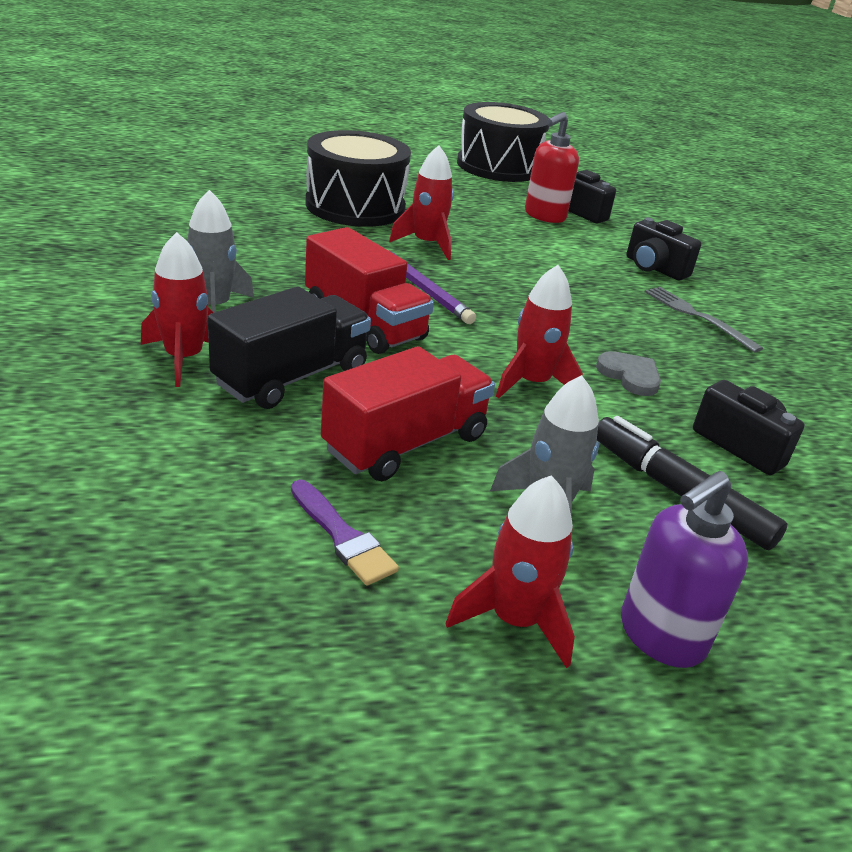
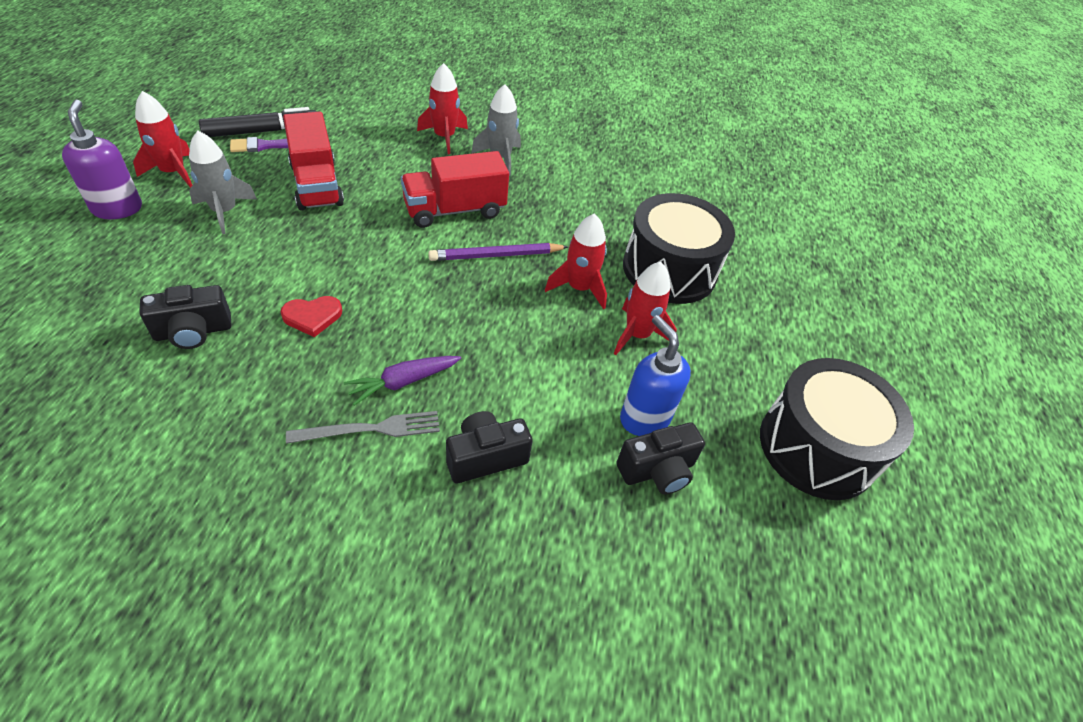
camera: 110 degrees right, 15 degrees up
black truck [208,287,371,409] -> none
red rocket [496,265,583,398] -> red rocket moved to [614,262,677,355]
red soap dispenser [525,112,579,223] -> blue soap dispenser [620,315,691,436]
grey heart [596,351,661,396] -> red heart [281,296,342,337]
black marker [597,416,787,551] -> black marker moved to [199,107,317,137]
none -> purple carrot [344,356,461,406]

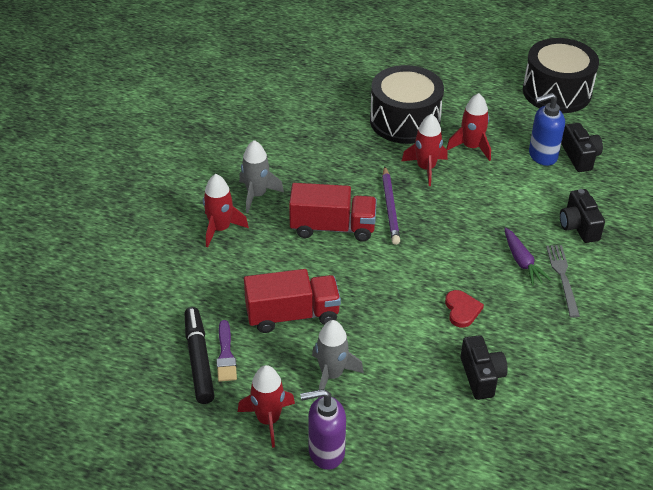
camera: 75 degrees left, 5 degrees down
red truck [401,151,509,228] -> red truck turned 75 degrees counterclockwise [289,183,377,242]

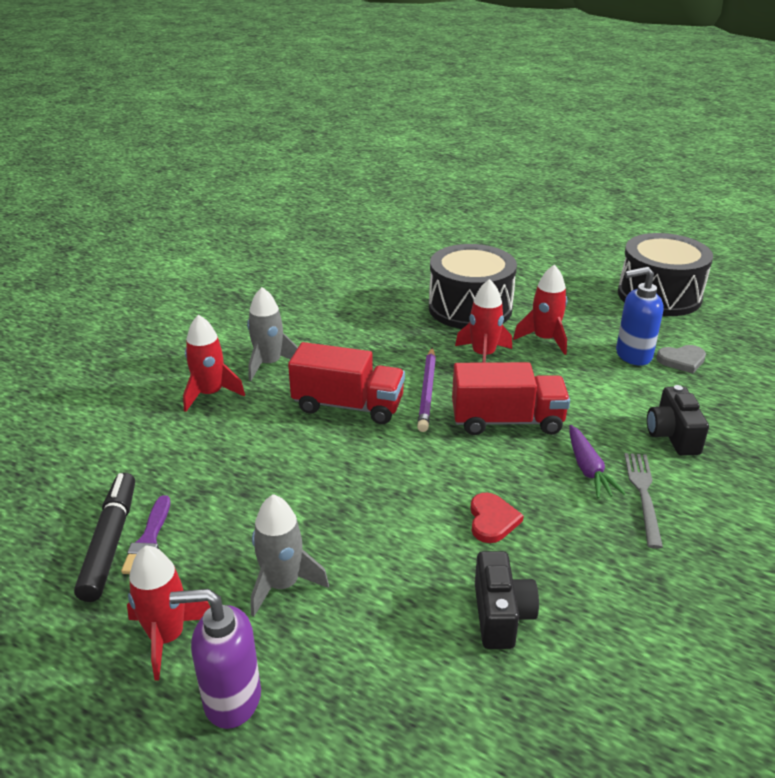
camera: 10 degrees right, 10 degrees down
red truck [244,269,341,333] -> red truck moved to [452,362,570,435]
black camera [562,123,603,172] -> grey heart [656,345,706,373]

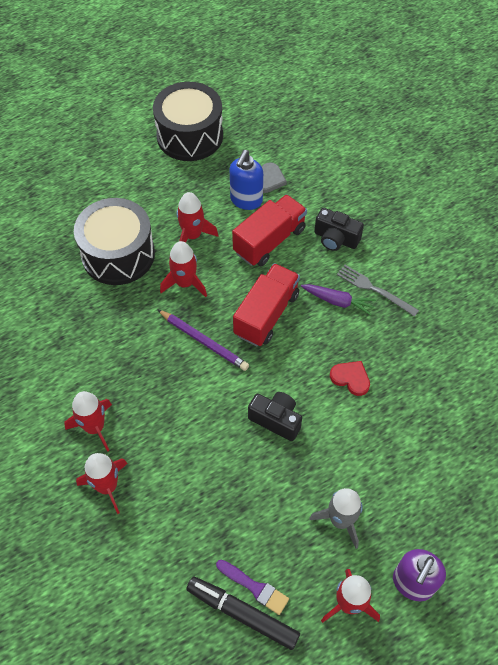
camera: 60 degrees left, 25 degrees up
grey rocket [247,287,298,381] -> red rocket [64,391,112,452]
red truck [288,342,405,424] -> red truck moved to [232,194,307,266]
black camera [475,551,539,649] -> black camera moved to [248,392,302,441]

